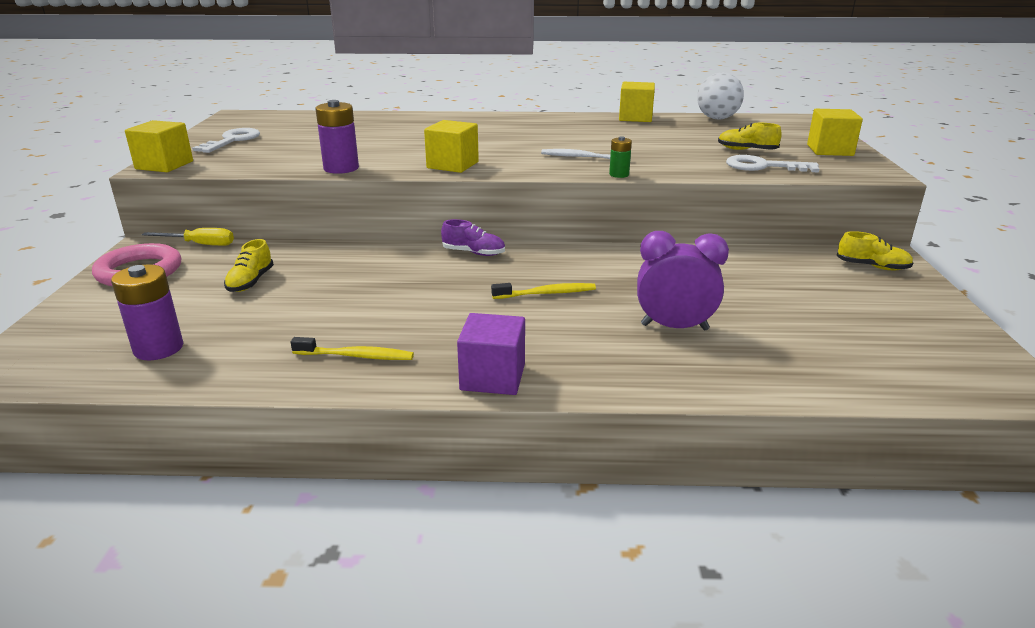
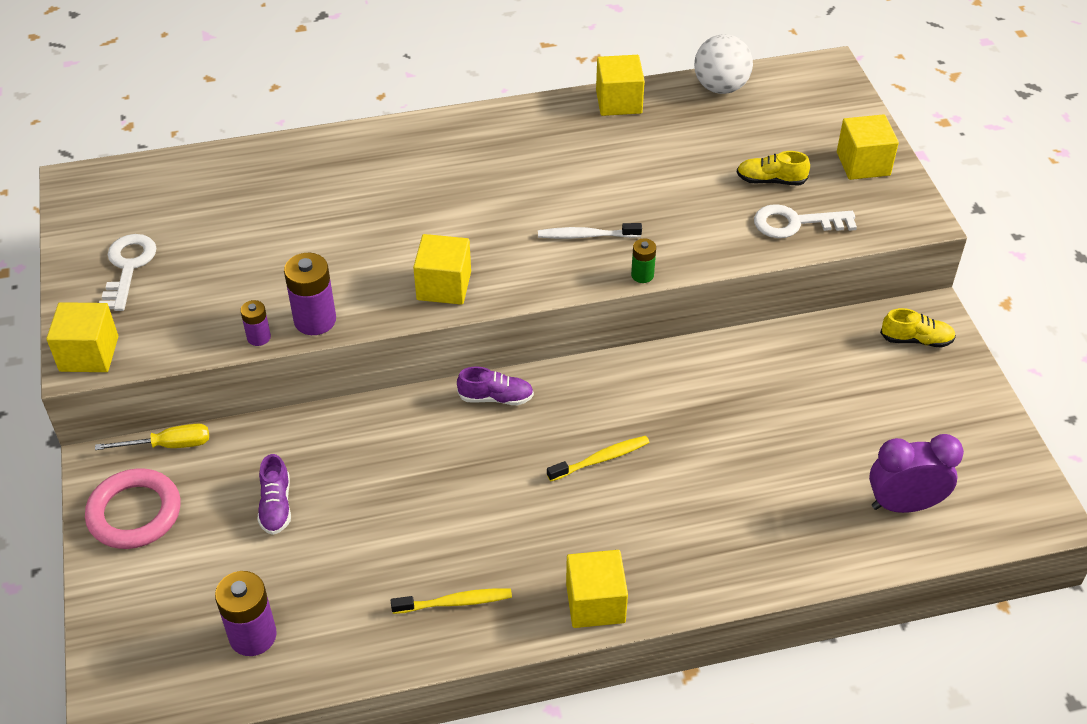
camera: 15 degrees left, 20 degrees up
yellow shoe [224,239,274,292] -> purple shoe [258,454,291,535]
purple cube [457,313,525,395] -> yellow cube [566,550,628,628]
purple clock [637,231,729,330] -> purple clock moved to [869,434,964,513]
none -> purple battery [240,300,271,346]

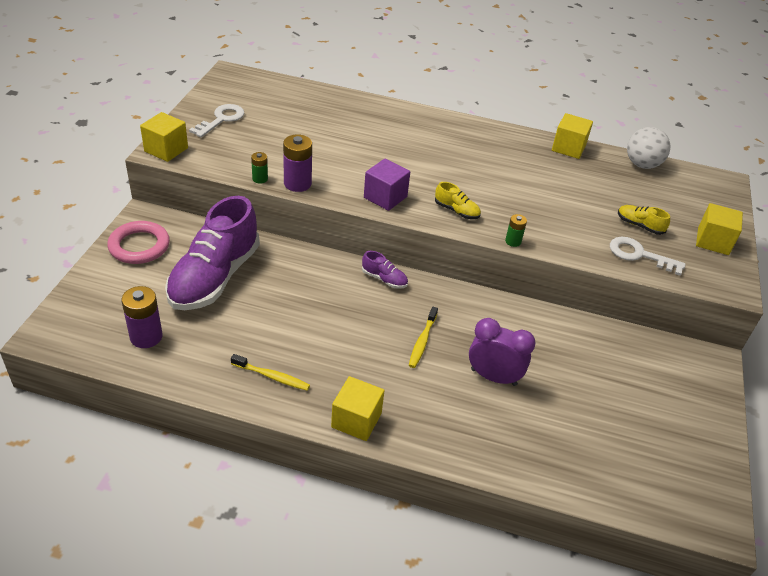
camera: 25 degrees right, 5 degrees down
yellow screwdriver [95,424,209,450] -> none
purple battery [240,300,271,346] -> green battery [251,152,268,184]
purple shoe [258,454,291,535] -> purple shoe [165,196,260,310], size x2.48
yellow cube [413,234,471,305] -> purple cube [364,159,410,211]
white toothbrush [538,223,642,239] -> none
yellow toothbrush [547,436,650,482] -> yellow toothbrush turned 105 degrees clockwise [409,307,438,368]
purple clock [869,434,964,513] -> purple clock moved to [469,318,536,386]
yellow shoe [880,308,956,348] -> yellow shoe moved to [435,182,481,219]

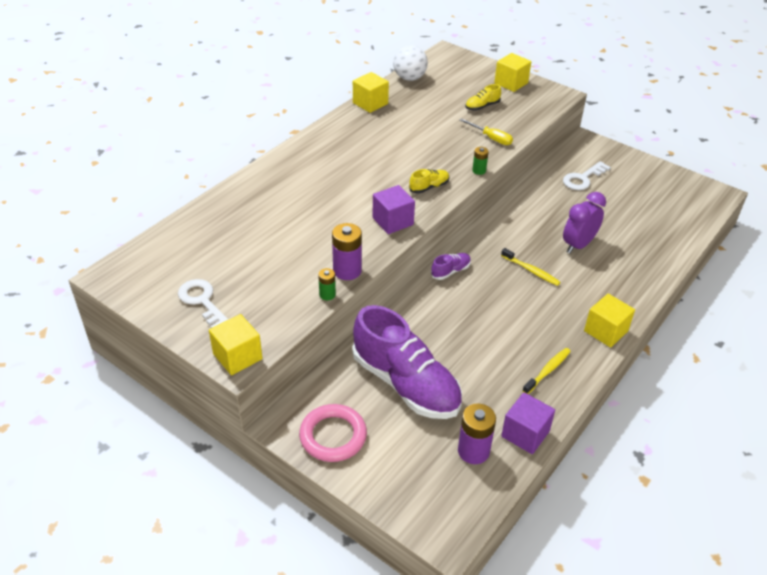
camera: 65 degrees left, 0 degrees up
white key [610,237,686,276] -> white key moved to [563,161,611,190]
none -> yellow screwdriver [460,118,513,145]
none -> purple cube [501,392,555,454]

